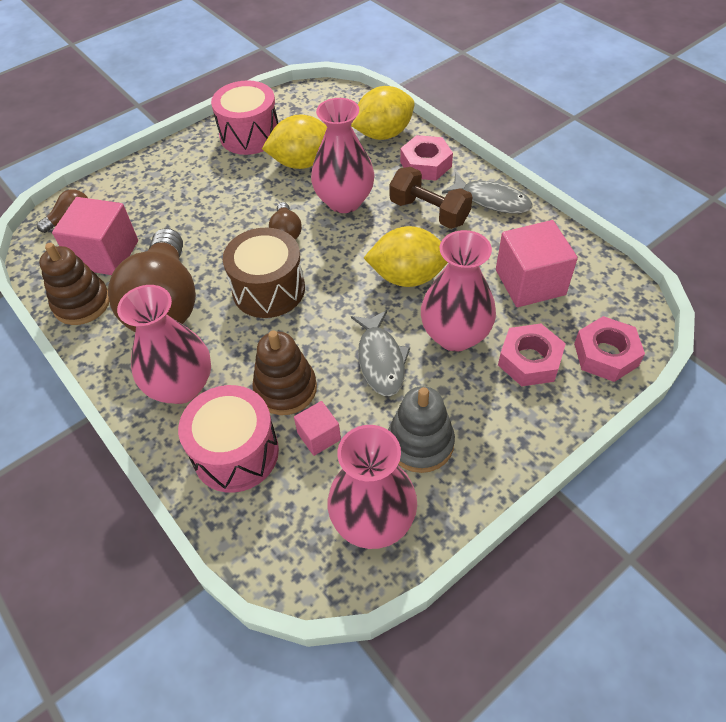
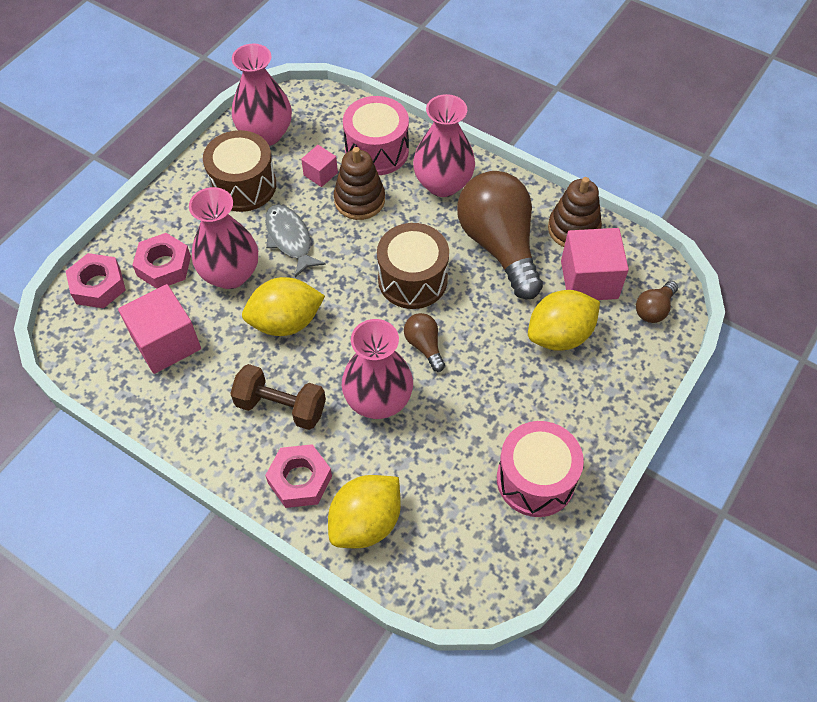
camera: 160 degrees right, 5 degrees up
yellow lemon [262,115,327,169] -> yellow lemon moved to [528,290,600,351]
grey stacking toy [388,386,455,473] -> brown drum [203,130,276,212]
grey fish [442,172,533,214] -> none

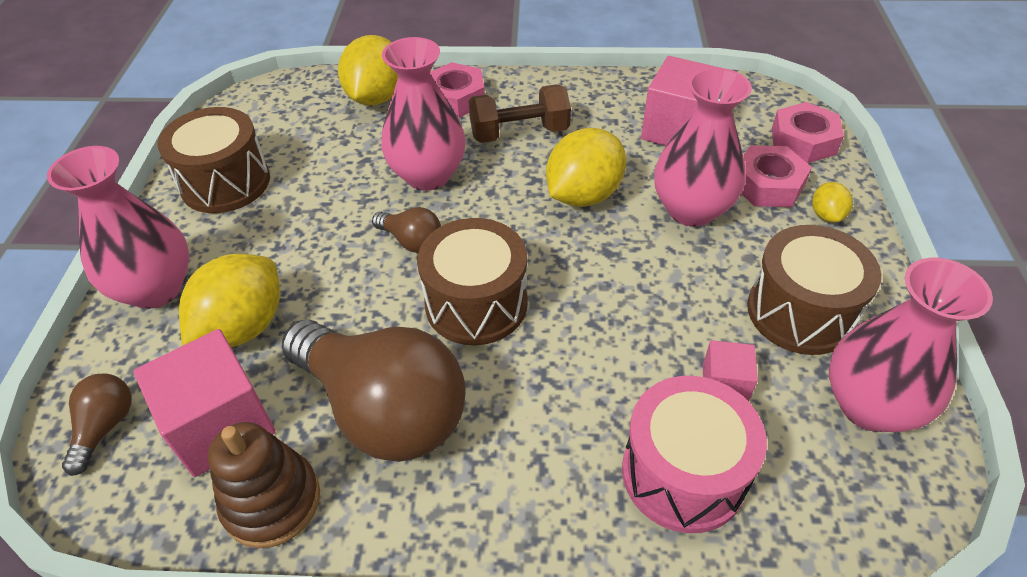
camera: 150 degrees right, 10 degrees down
grey fish [265,205,326,277] -> none
brown stacking toy [334,147,385,220] -> none
pink vase [413,94,475,197] -> pink vase moved to [47,146,190,309]
pink drum [497,421,584,517] -> brown drum [157,107,270,213]
none -> yellow lemon [812,182,853,223]

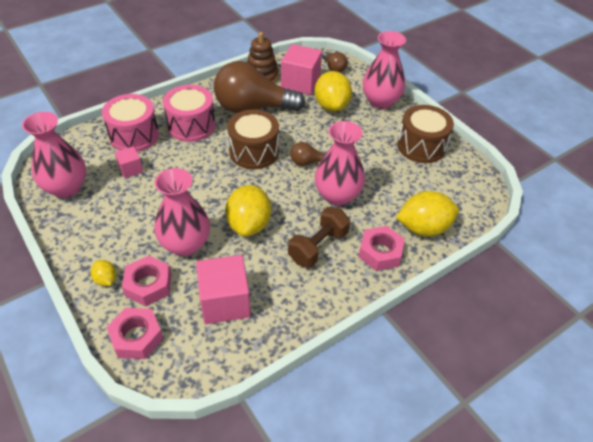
camera: 140 degrees right, 0 degrees up
yellow lemon [338,35,398,105] -> yellow lemon turned 75 degrees counterclockwise [396,191,459,236]
brown drum [747,225,881,355] -> none
none -> pink drum [163,85,215,142]

